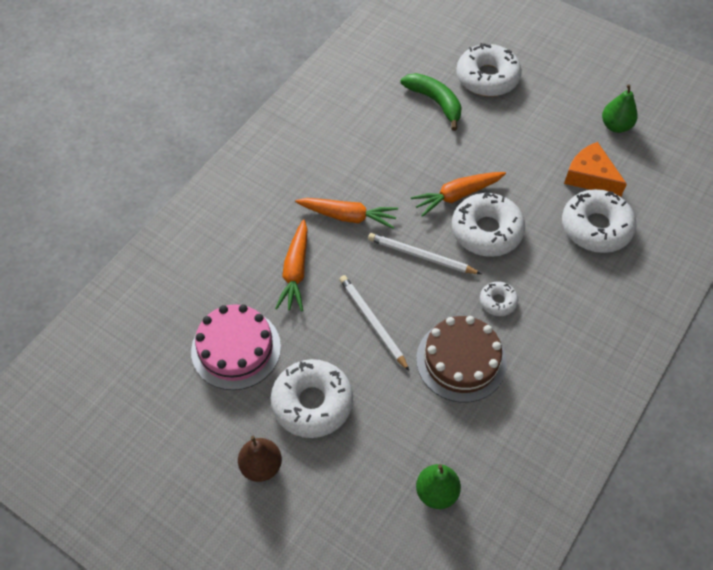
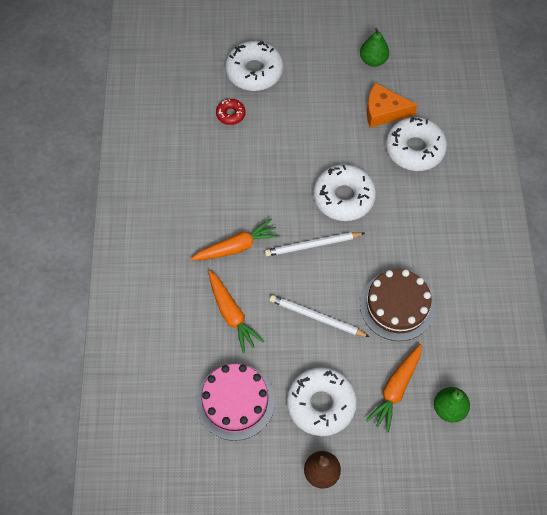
camera: 35 degrees left, 5 degrees up
green banana [401,73,462,131] -> red donut [216,99,246,125]
orange carrot [410,172,506,217] -> orange carrot moved to [366,344,422,433]
white donut [480,281,518,316] -> none

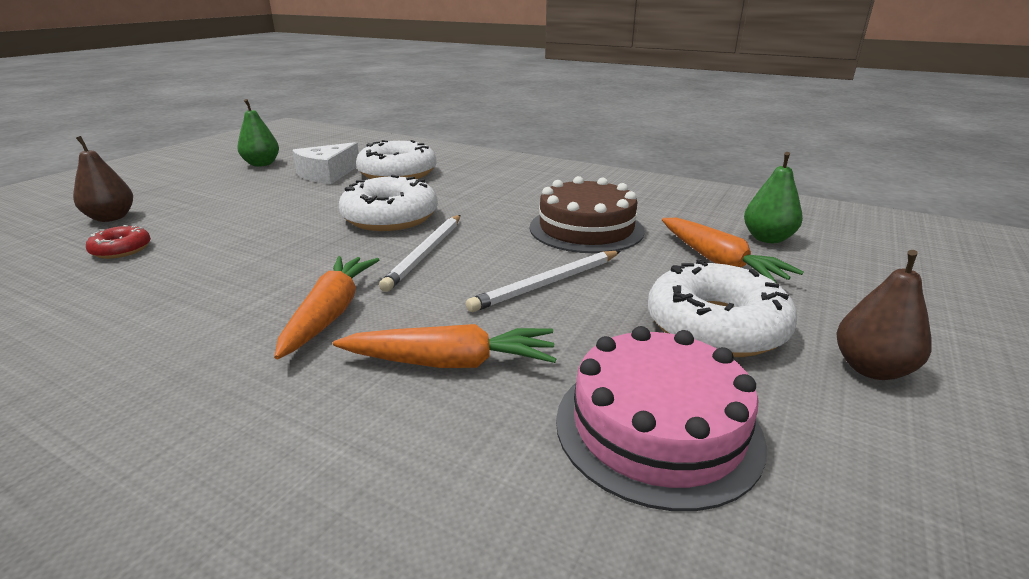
camera: 60 degrees left, 35 degrees down
white donut [225,41,283,91] -> brown pear [73,136,133,222]
orange cheese [367,83,417,128] -> white cheese [292,142,359,184]

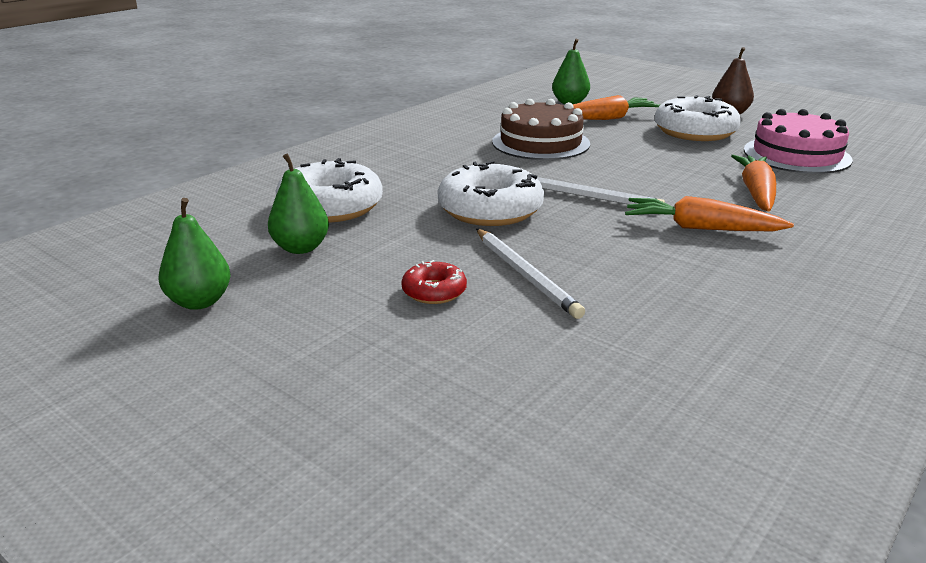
camera: 80 degrees left, 0 degrees up
brown pear [73,136,133,222] -> none
red donut [86,225,151,259] -> red donut moved to [401,260,467,304]
white cheese [292,142,359,184] -> green pear [268,153,329,254]
white pencil [466,251,621,312] -> white pencil moved to [476,229,585,319]

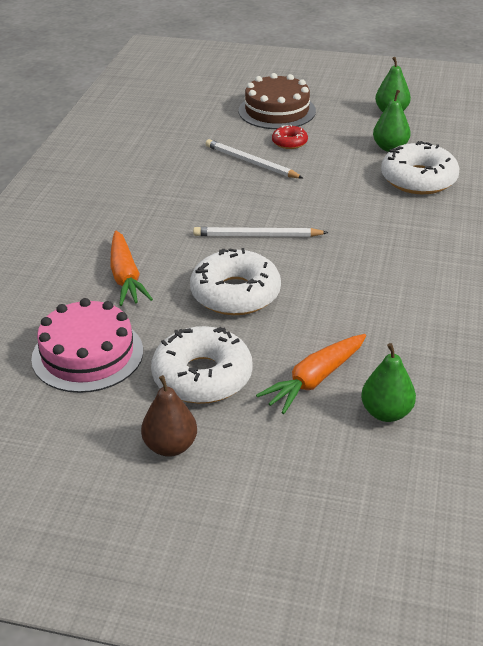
camera: 155 degrees right, 10 degrees up
white donut [438,161,544,226] -> white donut moved to [190,248,281,315]
brown cake [492,99,590,160] -> brown cake moved to [239,73,316,129]
orange carrot [625,196,794,231] -> none

